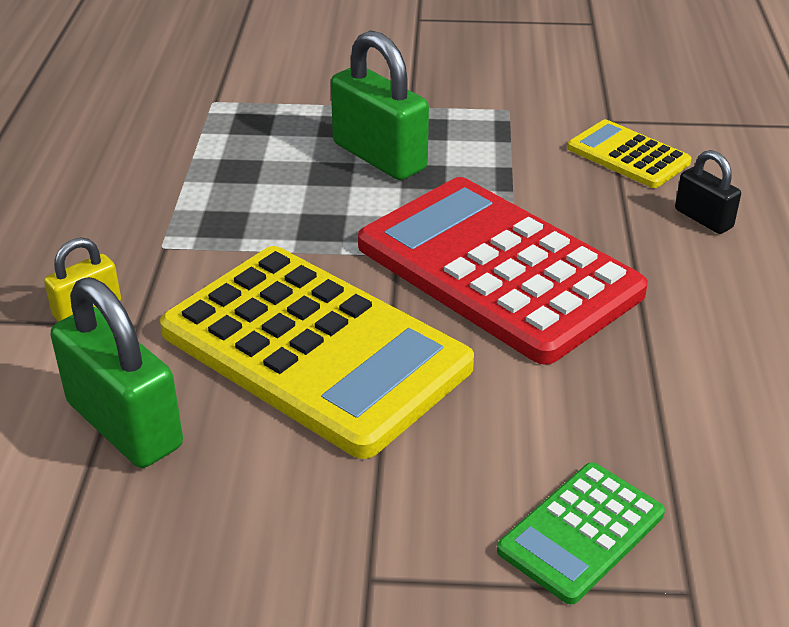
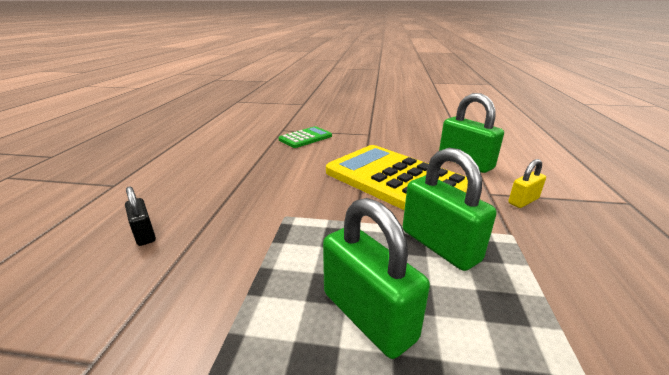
camera: 175 degrees left, 10 degrees down
red calculator [358,177,648,365] -> none
yellow calculator [567,120,691,188] -> none
none -> green padlock [403,148,497,271]

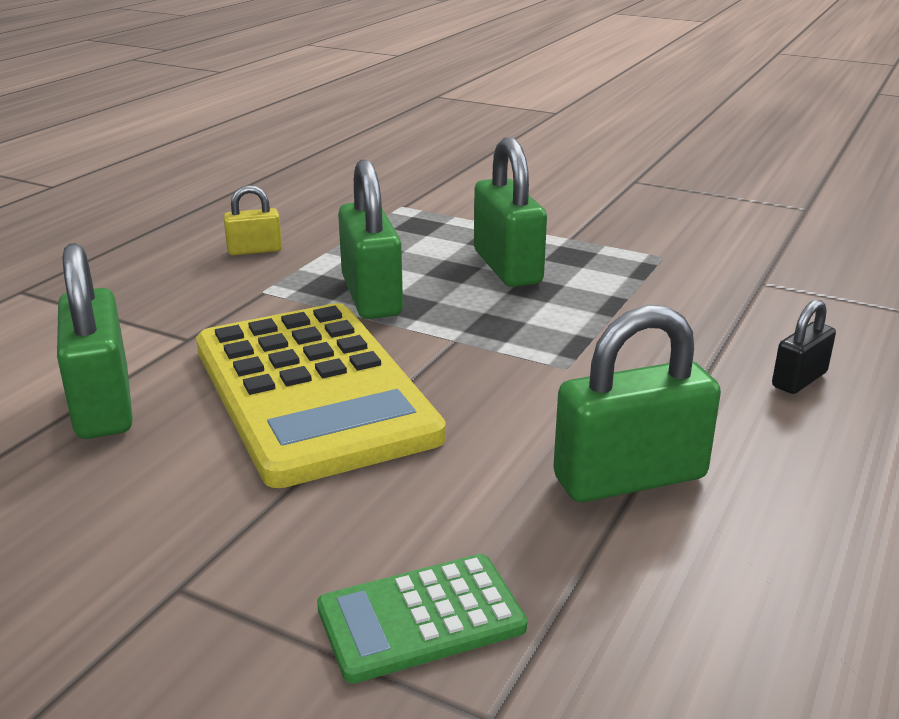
camera: 160 degrees left, 0 degrees up
black padlock [125,186,156,246] -> black padlock turned 60 degrees clockwise [772,299,836,394]
yellow padlock [508,159,546,208] -> yellow padlock moved to [223,185,282,255]
none -> green padlock [553,305,721,502]

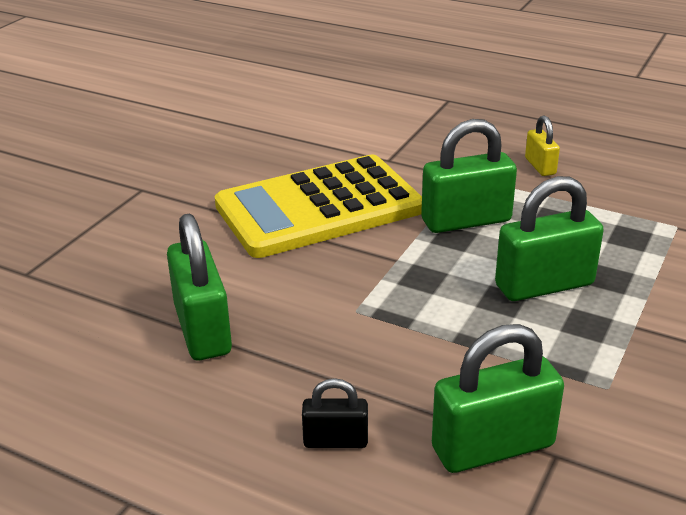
camera: 90 degrees right, 5 degrees up
green padlock [57,243,133,439] -> green padlock moved to [432,324,564,473]
green calculator [317,554,527,683] -> none
black padlock [772,299,836,394] -> black padlock turned 45 degrees counterclockwise [302,378,368,448]

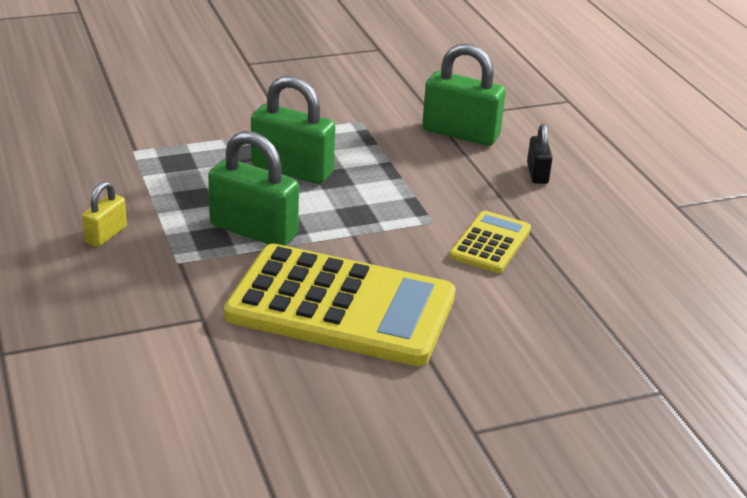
camera: 140 degrees left, 0 degrees up
green padlock [167,214,232,360] -> none
black padlock [302,378,368,448] -> black padlock turned 45 degrees clockwise [527,124,553,184]
none -> yellow calculator [450,211,531,273]

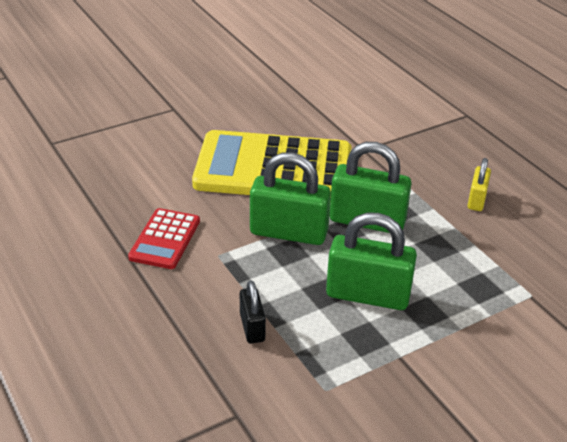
camera: 170 degrees right, 5 degrees up
green padlock [422,44,506,146] -> green padlock moved to [250,152,331,245]
yellow calculator [450,211,531,273] -> red calculator [128,208,200,269]
black padlock [527,124,553,184] -> black padlock moved to [240,280,266,343]

